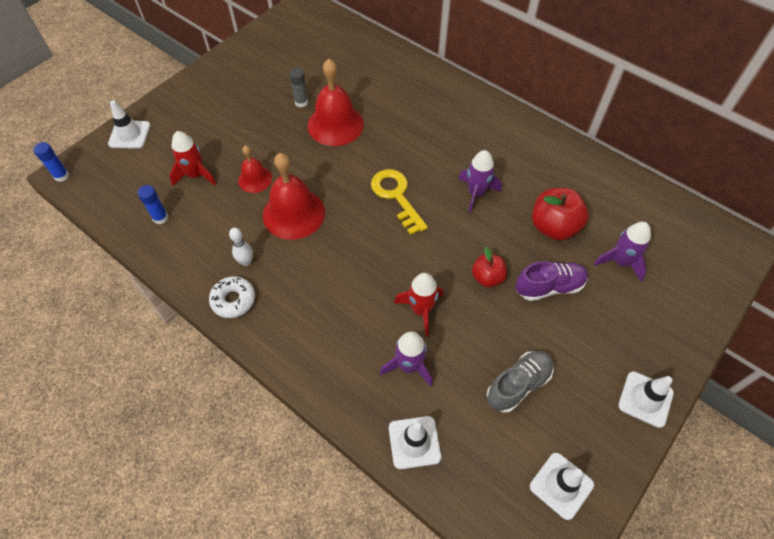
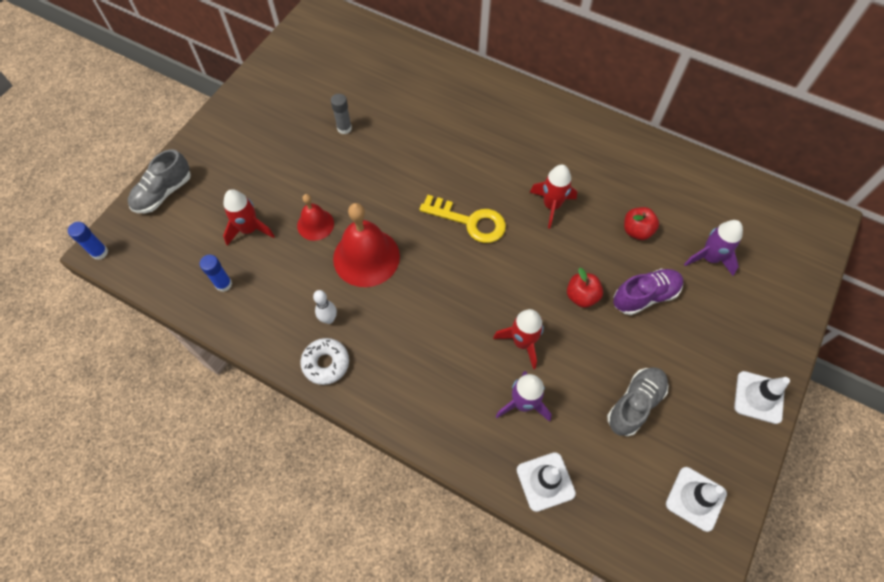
camera: 10 degrees left, 5 degrees up
white traffic cone [108,100,150,149] -> grey shoe [128,149,191,213]
red bell [308,59,364,146] -> none
yellow key [371,169,428,235] -> yellow key turned 150 degrees clockwise [419,195,506,243]
purple rocket [458,150,502,213] -> red rocket [530,164,577,229]
red apple [532,188,588,241] -> red apple [624,207,659,240], size x0.61

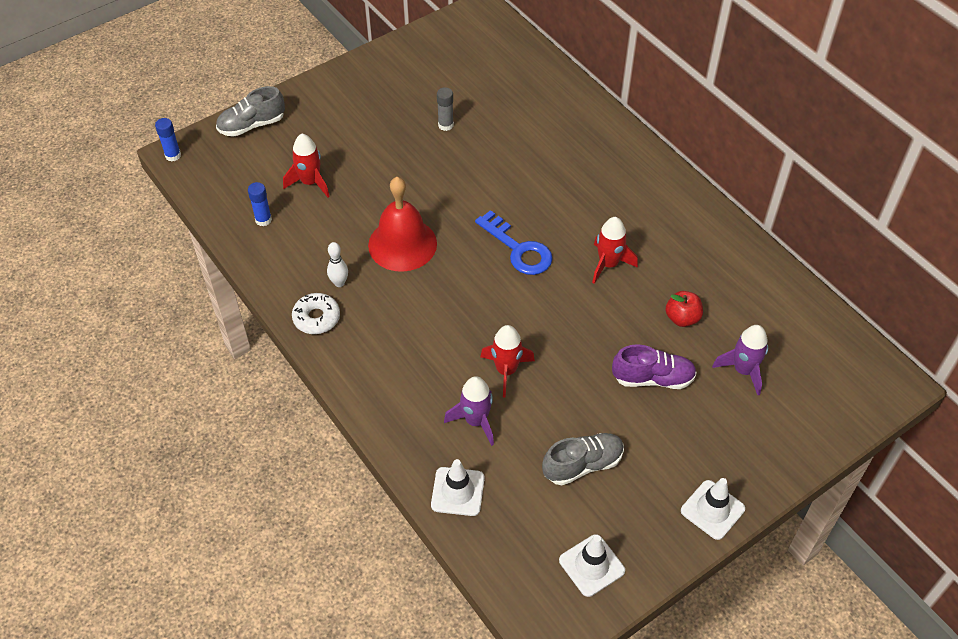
camera: 25 degrees right, 10 degrees down
red bell [297,194,334,241] -> none
yellow key [419,195,506,243] -> blue key [475,210,553,275]
red apple [567,268,603,308] -> none

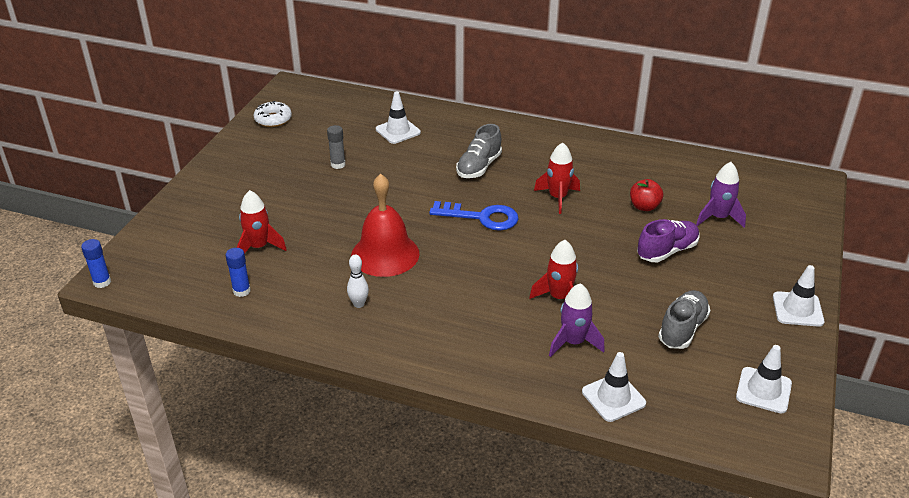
camera: 35 degrees left, 15 degrees down
grey shoe [216,86,285,137] -> grey shoe moved to [456,124,502,178]
white donut [292,293,340,334] -> white donut moved to [254,101,292,127]
none -> white traffic cone [376,92,421,144]

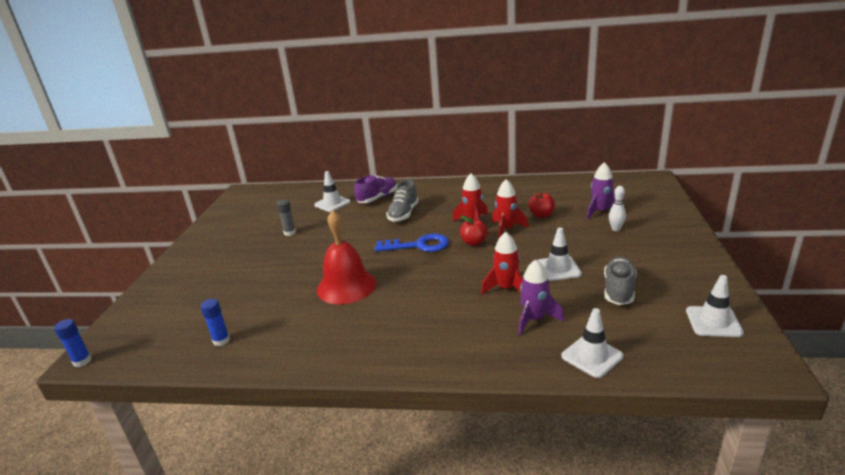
camera: 10 degrees left, 10 degrees down
red rocket [236,190,287,253] -> red rocket moved to [492,179,529,240]
white donut [254,101,292,127] -> none
white bowling pin [347,255,369,308] -> white bowling pin moved to [609,186,626,231]
purple shoe [637,219,699,262] -> purple shoe moved to [354,175,397,203]
white traffic cone [773,265,824,327] -> white traffic cone moved to [538,228,582,281]
none -> red apple [460,216,488,246]

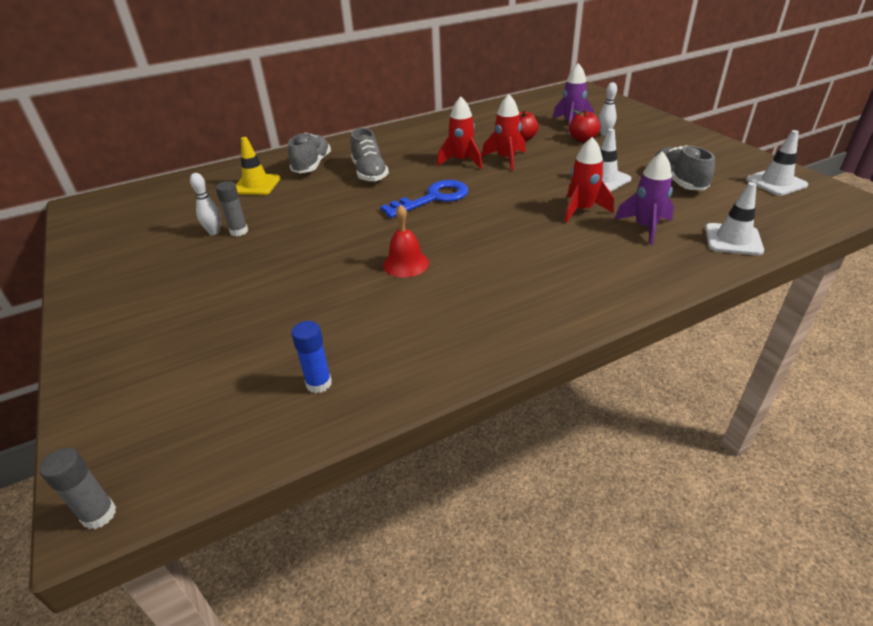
camera: 35 degrees left, 10 degrees up
blue glue stick [54,319,91,367] -> grey glue stick [39,448,116,529]
white traffic cone [314,171,351,212] -> yellow traffic cone [236,137,281,195]
red bell [317,210,376,304] -> red bell [383,204,429,278], size x0.57
purple shoe [354,175,397,203] -> grey shoe [288,132,331,173]
red apple [460,216,488,246] -> red apple moved to [569,109,600,142]
none -> white bowling pin [190,173,221,235]

